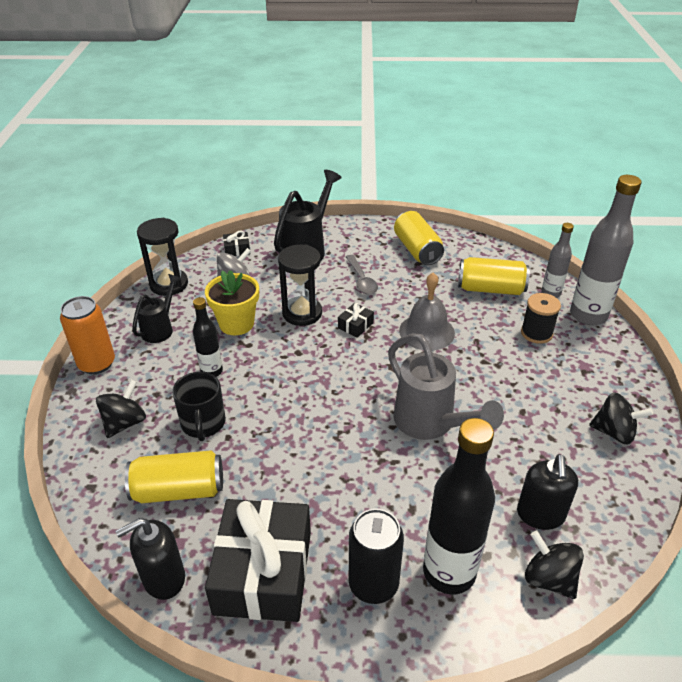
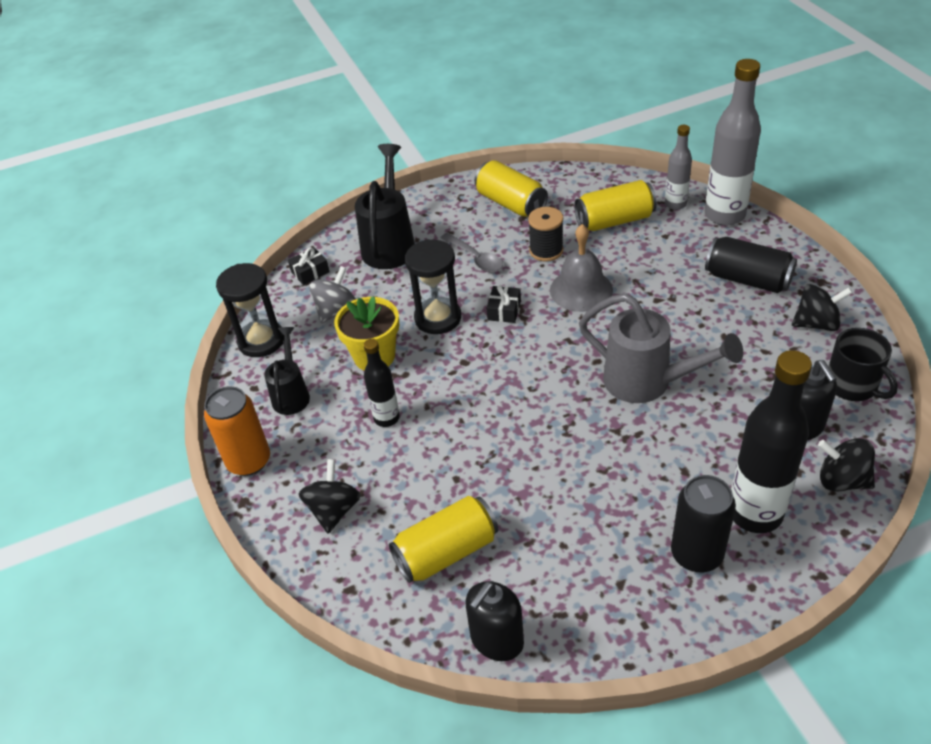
camera: 20 degrees left, 5 degrees up
black mug [172,372,226,441] -> black mug moved to [828,328,898,401]
black gift [205,499,311,622] -> none
black spool [521,293,561,344] -> black spool moved to [528,207,563,262]
none -> black can [705,237,797,293]

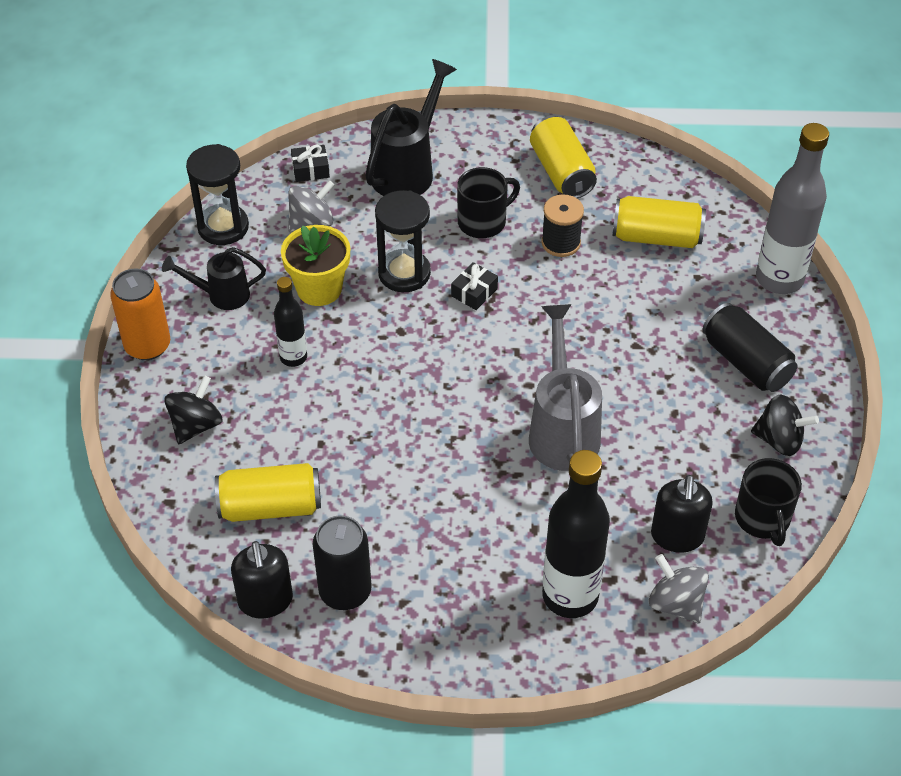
camera: 20 degrees right, 5 degrees up
black watering can [264,327,310,415] -> black watering can turned 120 degrees counterclockwise [162,247,266,310]
grey spoon [441,233,503,272] -> black mug [457,167,520,238]
black soap dispenser [466,581,524,661] -> black soap dispenser turned 75 degrees counterclockwise [231,541,293,618]
grey bell [550,224,613,312] -> none
grey watering can [579,293,743,403] -> grey watering can turned 150 degrees counterclockwise [529,304,602,471]
grey bottle [665,125,692,210] -> none
black can [671,475,736,572] -> black can moved to [313,515,372,610]
black spinning top [818,438,875,492] -> grey spinning top [649,554,709,623]

